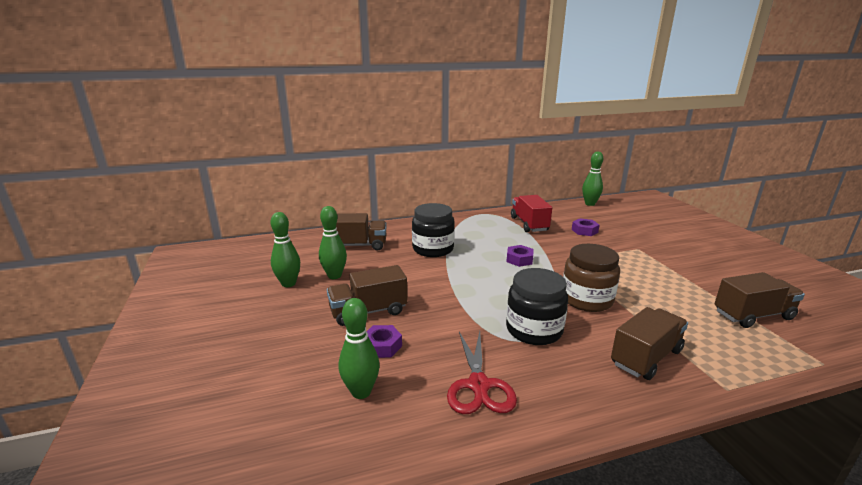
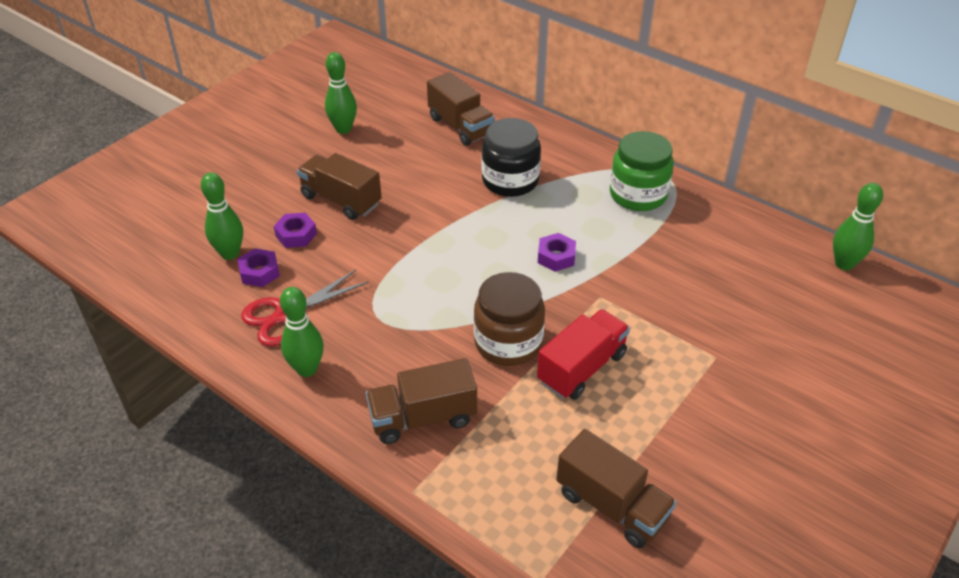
camera: 55 degrees right, 20 degrees up
green bowling pin [319,206,347,279] -> green bowling pin moved to [280,287,324,377]
black jar [506,268,568,345] -> none
red truck [511,195,552,232] -> red truck moved to [537,309,630,400]
purple nut [572,218,599,236] -> purple nut moved to [238,248,280,287]
brown truck [611,307,688,380] -> brown truck turned 150 degrees clockwise [366,358,477,444]
none -> green jar [610,131,674,211]

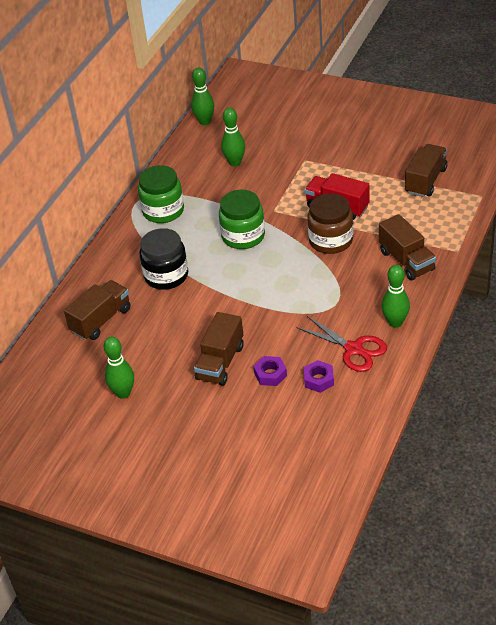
camera: 100 degrees left, 0 degrees up
green bowling pin [201,173,243,260] -> green bowling pin moved to [221,107,245,166]
purple nut [538,233,576,272] -> green jar [219,190,265,249]

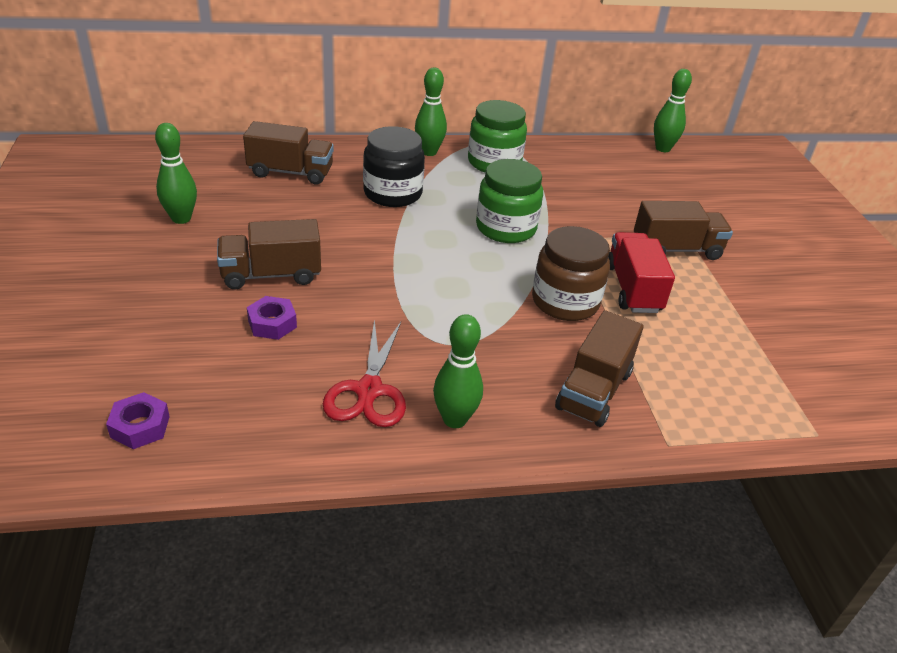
camera: 50 degrees right, 5 degrees down
green bowling pin [221,107,245,166] -> green bowling pin moved to [415,68,447,156]
purple nut [303,360,334,393] -> purple nut moved to [106,392,170,449]
brown truck [405,144,447,197] -> brown truck moved to [634,201,733,260]

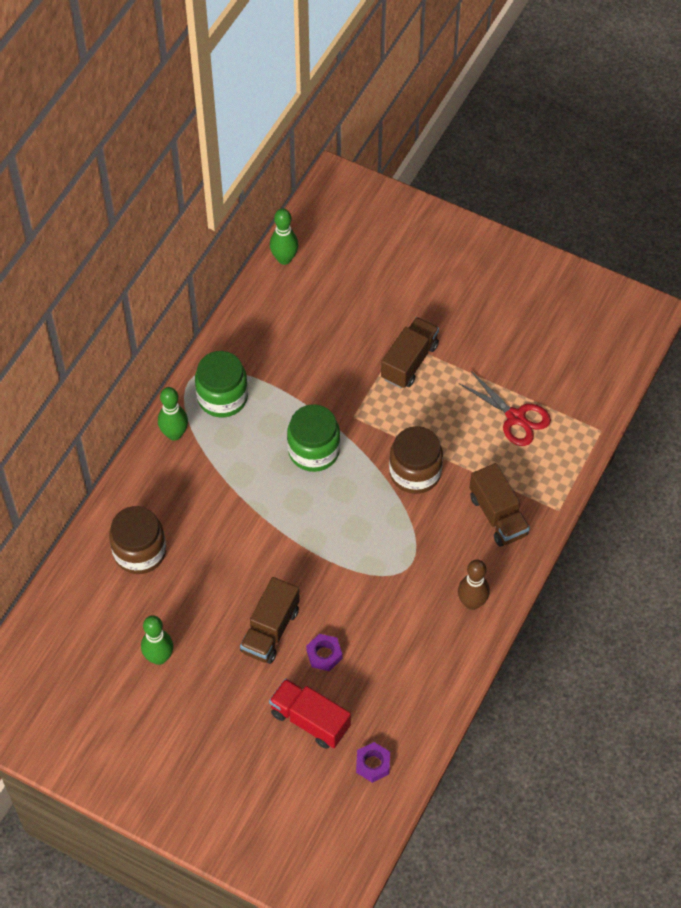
camera: 50 degrees left, 20 degrees up
brown truck [243,121,334,185] -> brown jar [109,506,166,574]
red scissors [323,319,406,427] -> red scissors moved to [458,371,551,446]
black jar [363,126,425,207] -> none
green bowling pin [433,314,483,428] -> brown bowling pin [458,560,490,610]
red truck [608,232,675,313] -> red truck moved to [269,678,351,749]

